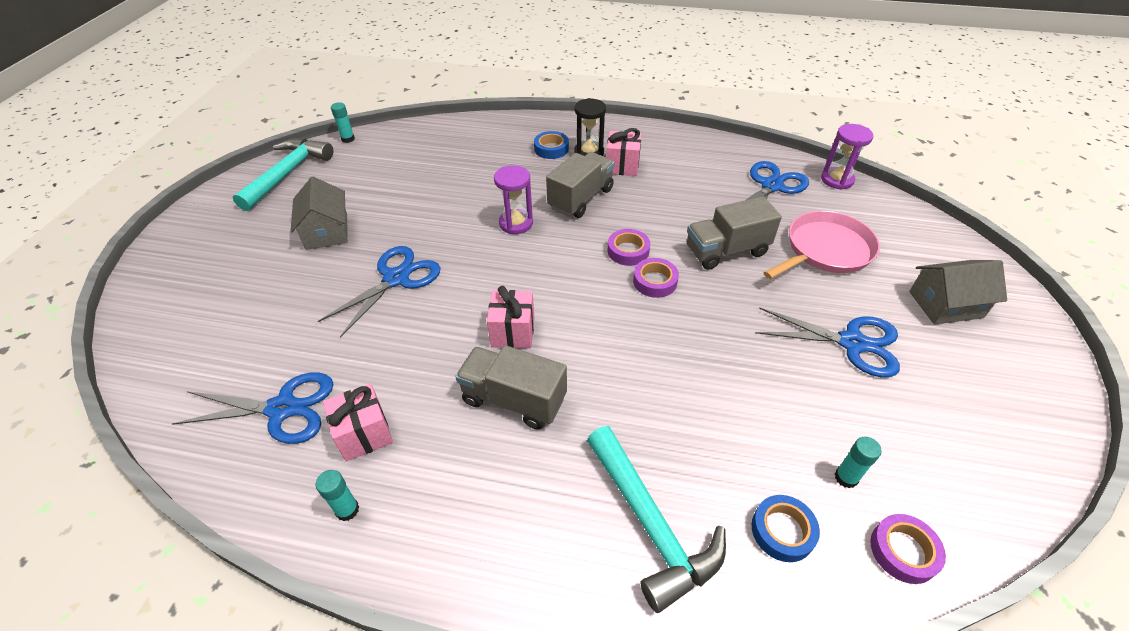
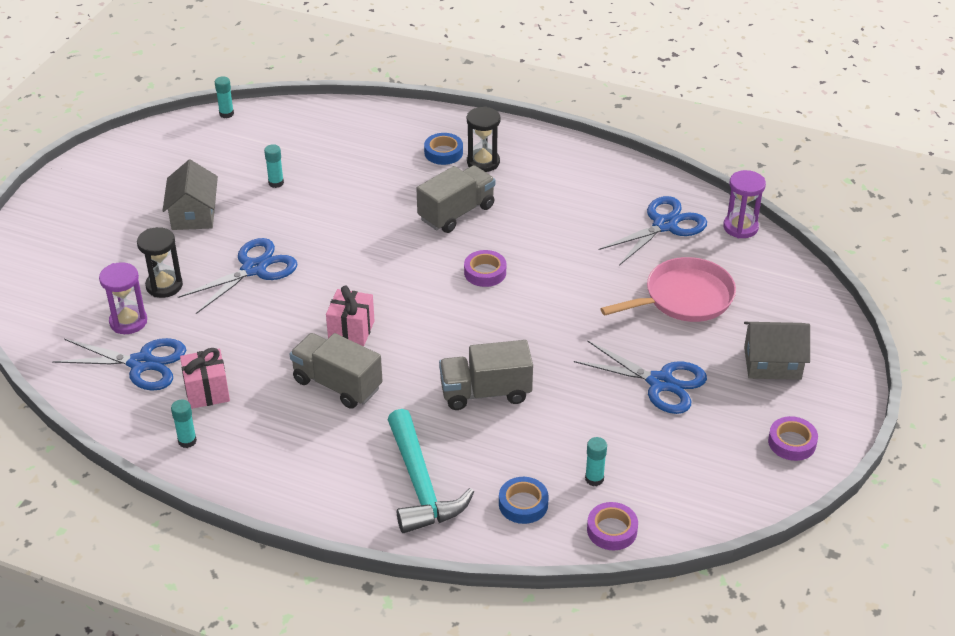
camera: 10 degrees right, 5 degrees down
turquoise hammer [233,138,333,211] -> none
purple hourglass [494,165,533,234] -> purple hourglass moved to [99,262,147,334]
pink gift [606,128,641,176] -> none
purple tape [633,258,679,298] -> purple tape moved to [768,416,818,461]
grey truck [687,196,782,270] -> grey truck moved to [439,340,533,410]
none -> black hourglass [137,227,183,298]
none -> turquoise glue stick [264,144,284,188]

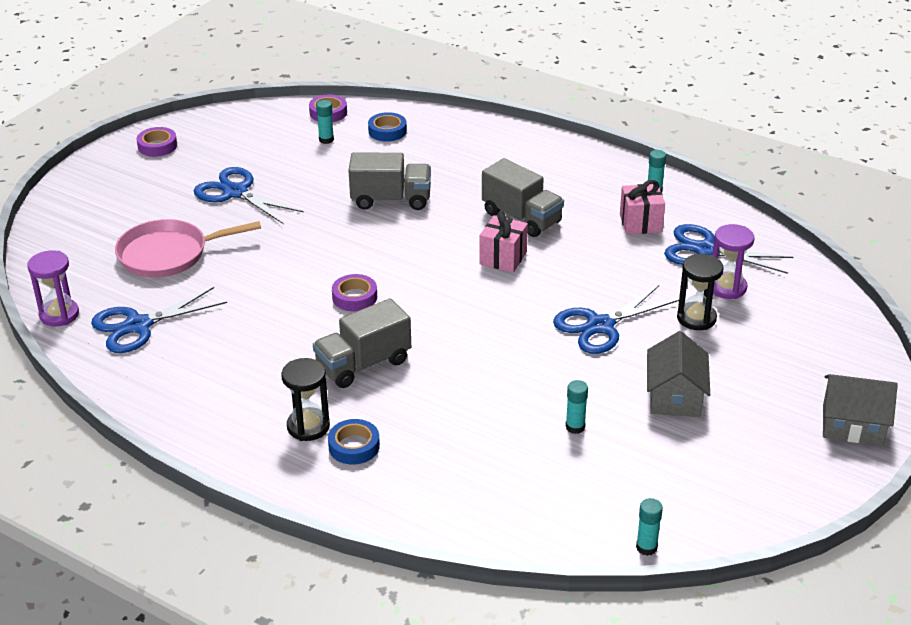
camera: 170 degrees left, 5 degrees down
turquoise hammer [387,409,474,533] -> none
grey house [744,322,810,380] -> grey house moved to [823,374,898,446]

